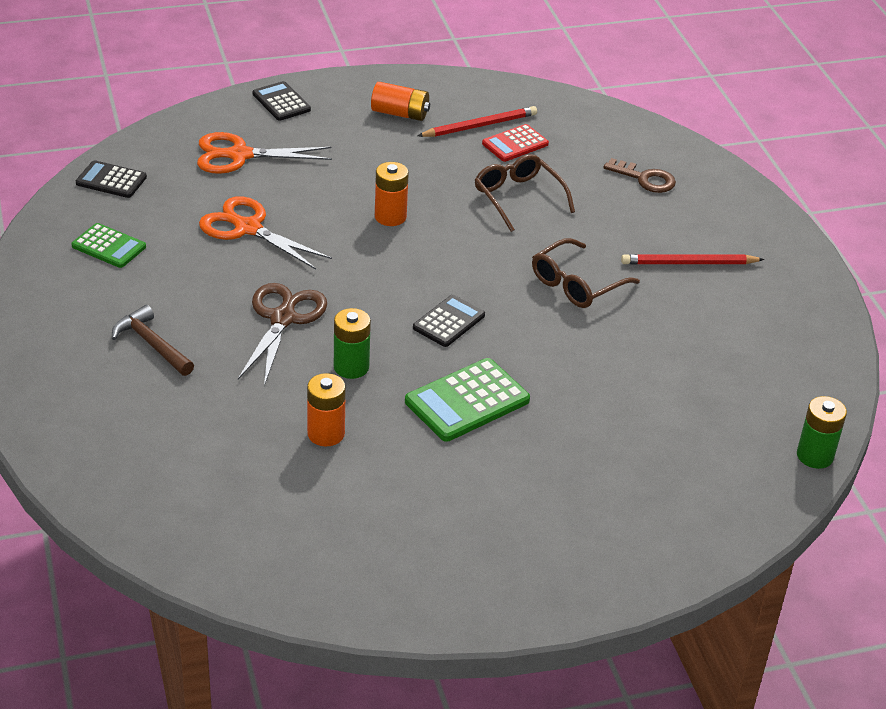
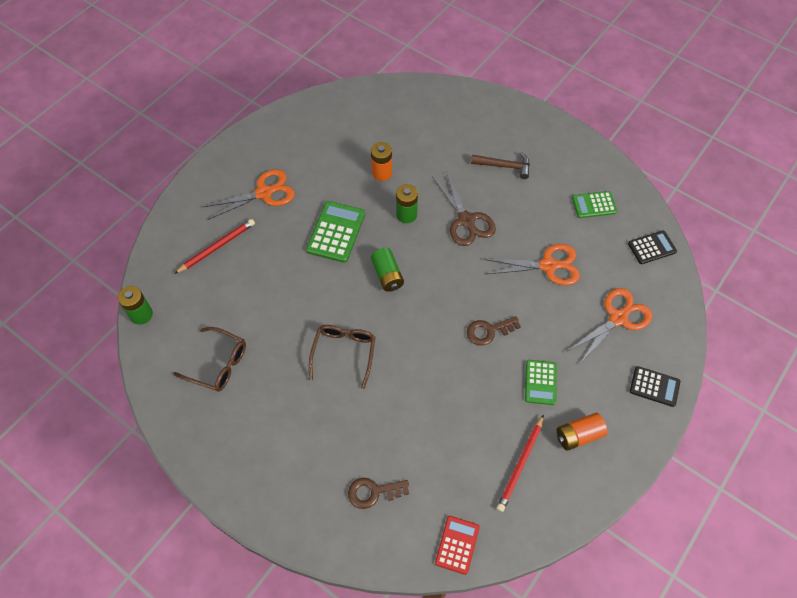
camera: 145 degrees right, 20 degrees up
orange battery [375,162,409,226] -> brown key [467,316,521,345]
black calculator [413,295,485,347] -> green battery [371,248,404,292]
brown glasses [475,154,575,232] -> brown glasses moved to [173,327,246,392]
red calculator [482,124,549,162] -> red calculator moved to [435,516,480,575]
red pencil [621,254,765,265] -> red pencil moved to [174,219,255,274]
none -> orange scissors [203,169,295,220]
none -> green calculator [525,360,557,405]

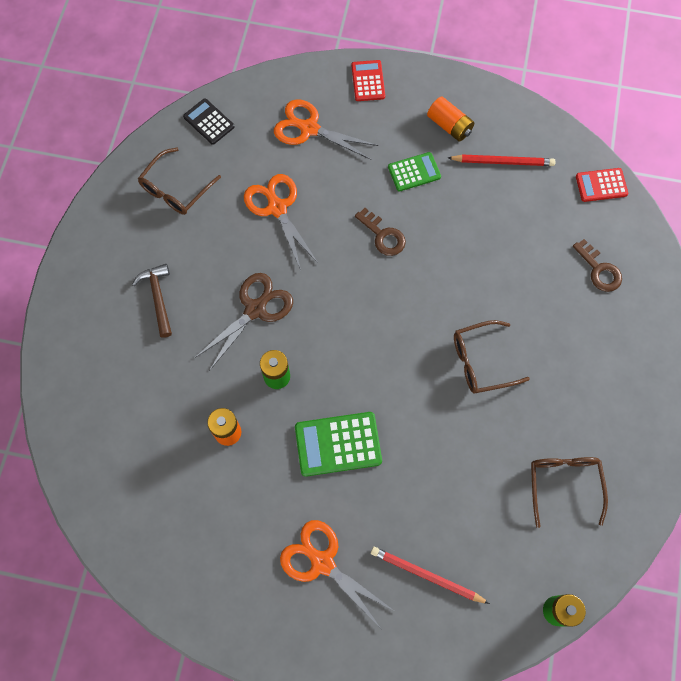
camera: 115 degrees left, 10 degrees up
green battery [371,248,404,292] -> none
green calculator [572,191,617,218] -> brown glasses [138,147,221,215]
black calculator [630,366,680,407] -> red calculator [351,60,385,101]

